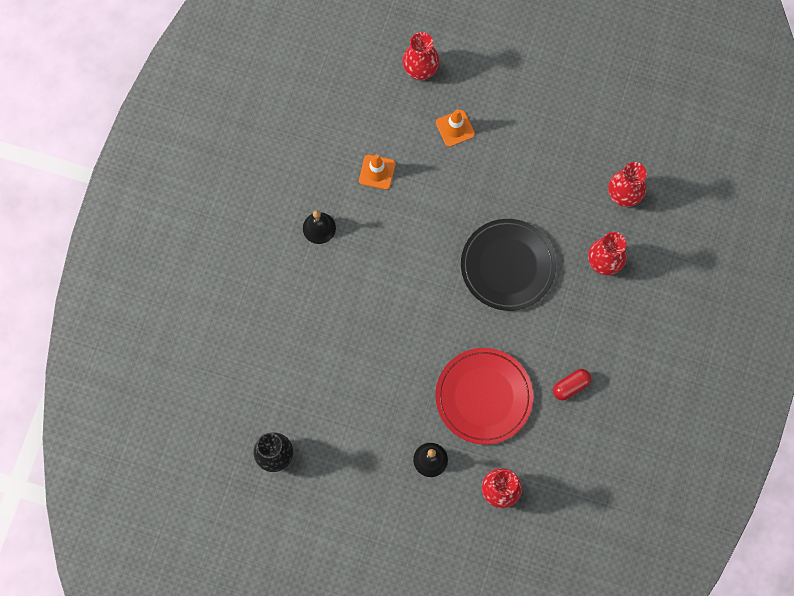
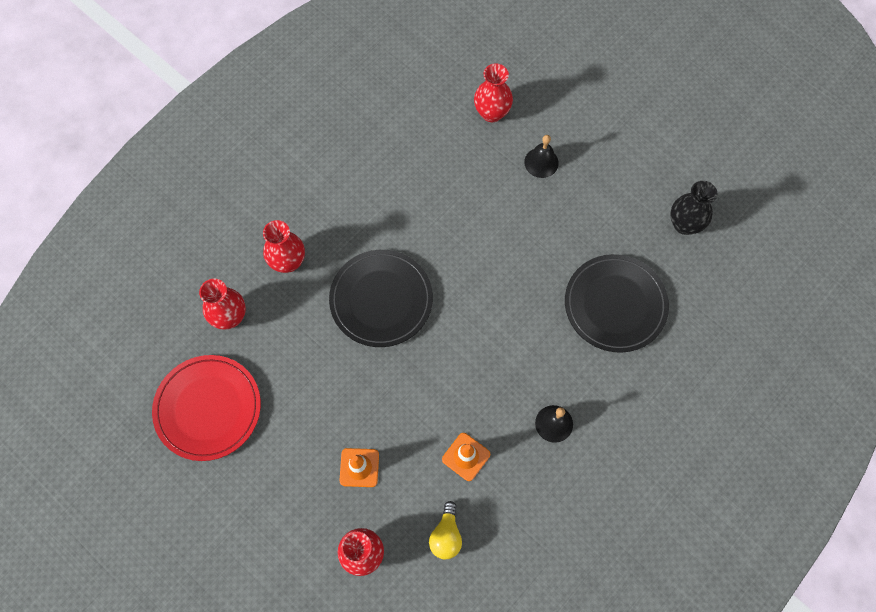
camera: 155 degrees left, 5 degrees down
red plate [435,348,533,445] -> red plate moved to [152,355,261,461]
red capsule [553,369,591,400] -> none
none -> yellow light bulb [429,501,462,559]
none -> black plate [565,254,669,353]

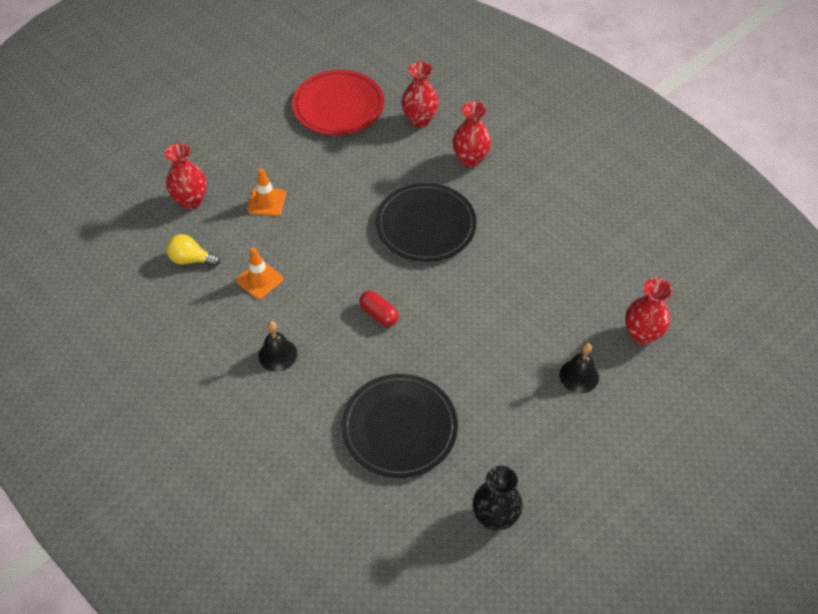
camera: 95 degrees right, 15 degrees down
none -> red capsule [360,291,399,326]

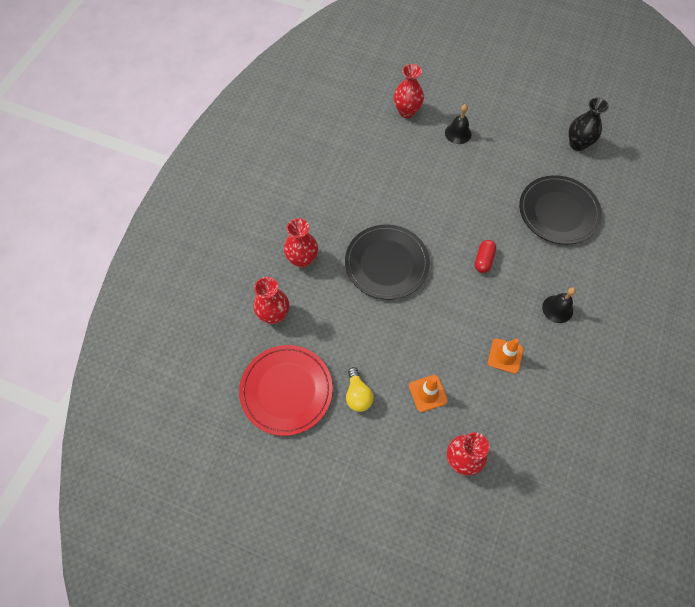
camera: 115 degrees left, 10 degrees up
yellow light bulb [166,234,220,266] -> yellow light bulb moved to [346,367,374,412]

